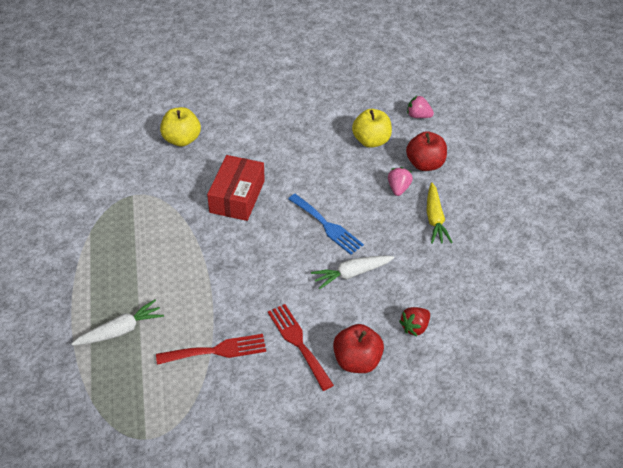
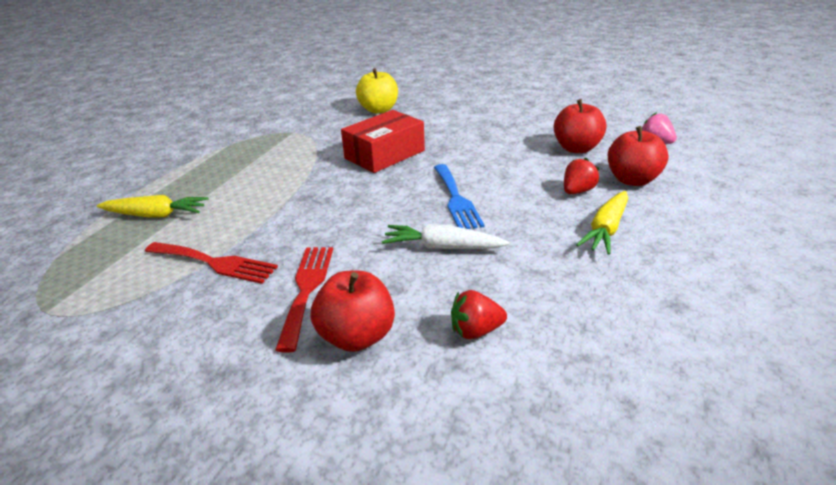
camera: 35 degrees right, 15 degrees down
white carrot [71,299,164,345] -> yellow carrot [97,195,209,218]
yellow apple [352,109,392,148] -> red apple [554,99,607,153]
pink strawberry [388,167,413,196] -> red strawberry [564,158,600,194]

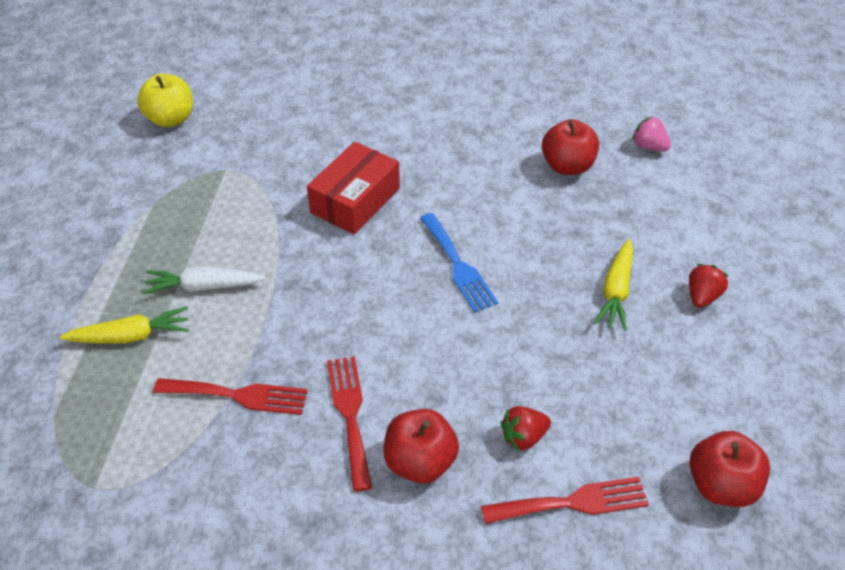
camera: 15 degrees left, 15 degrees up
yellow apple [356,68,398,114] -> yellow apple moved to [137,74,193,127]
white carrot [382,224,509,249] -> white carrot moved to [142,266,266,295]
red strawberry [564,158,600,194] -> red strawberry moved to [689,264,728,308]
red apple [608,126,668,186] -> red apple moved to [690,431,770,507]
none -> red fork [481,477,649,524]

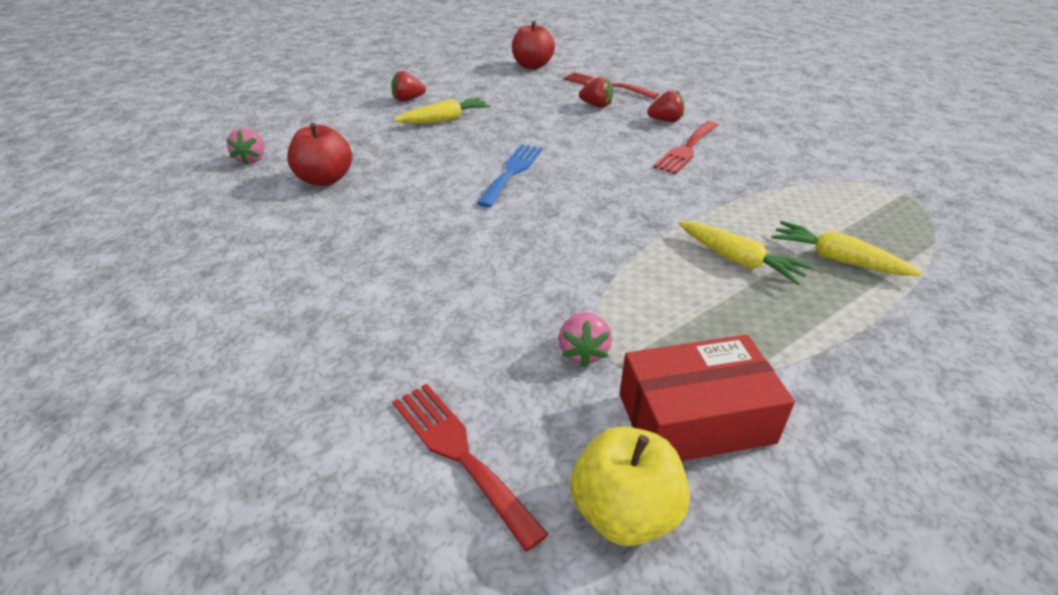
camera: 135 degrees left, 10 degrees down
white carrot [142,266,266,295] -> yellow carrot [678,221,813,285]
red fork [153,378,308,415] -> red fork moved to [392,383,549,552]
red box [307,142,400,234] -> red box moved to [620,335,795,461]
red apple [384,409,459,484] -> red strawberry [647,90,684,122]
none -> pink strawberry [558,312,612,368]

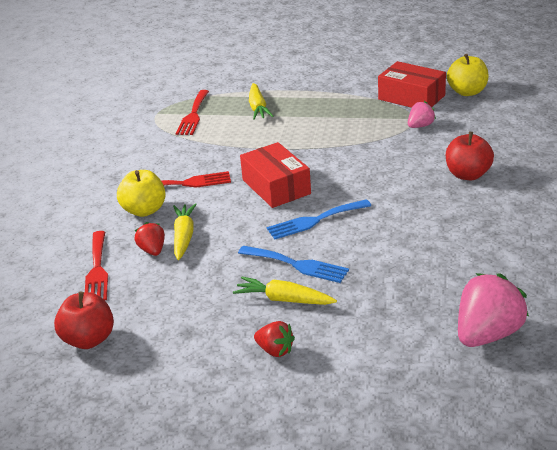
camera: 130 degrees left, 5 degrees down
pink strawberry [226,128,264,165] -> pink strawberry [458,273,529,347], size x1.89
red apple [287,123,352,186] -> red apple moved to [446,132,494,180]
red fork [392,383,549,552] -> red fork moved to [176,90,209,135]
red strawberry [647,90,684,122] -> yellow apple [117,170,166,217]
yellow carrot [678,221,813,285] -> yellow carrot moved to [173,203,197,260]
none -> blue fork [238,246,349,283]
none -> red box [240,142,311,208]

